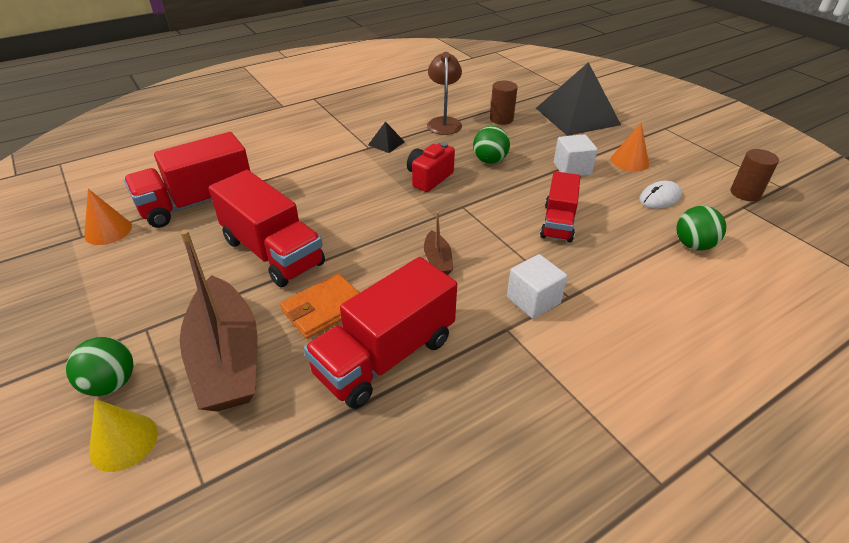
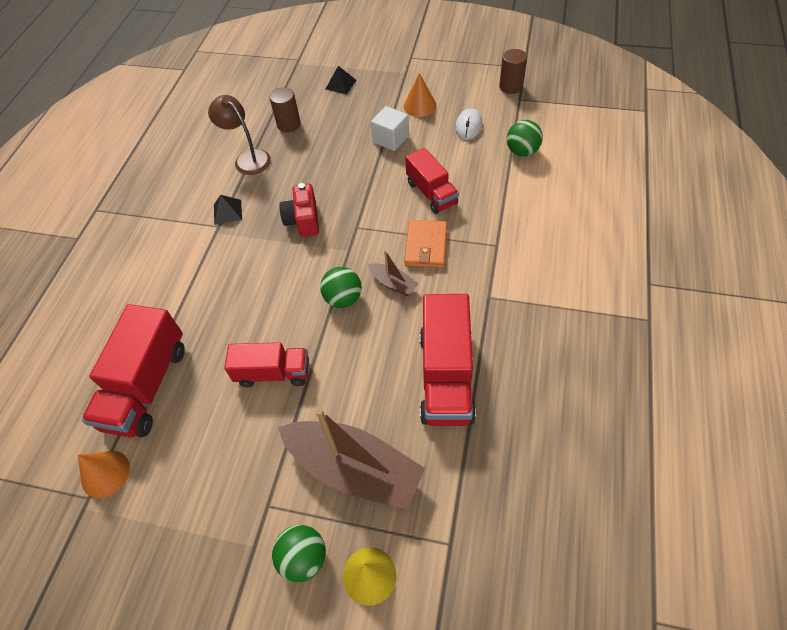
camera: 40 degrees left, 15 degrees up
red truck [209,170,325,287] -> red truck [224,342,309,387], size x0.64
orange wallet [280,274,359,339] -> orange wallet moved to [404,220,447,268]
green ball [473,126,510,164] -> green ball moved to [320,267,362,308]
white cube [507,254,567,319] -> none
black pyramid [536,62,621,136] -> black pyramid [326,66,357,94], size x0.41

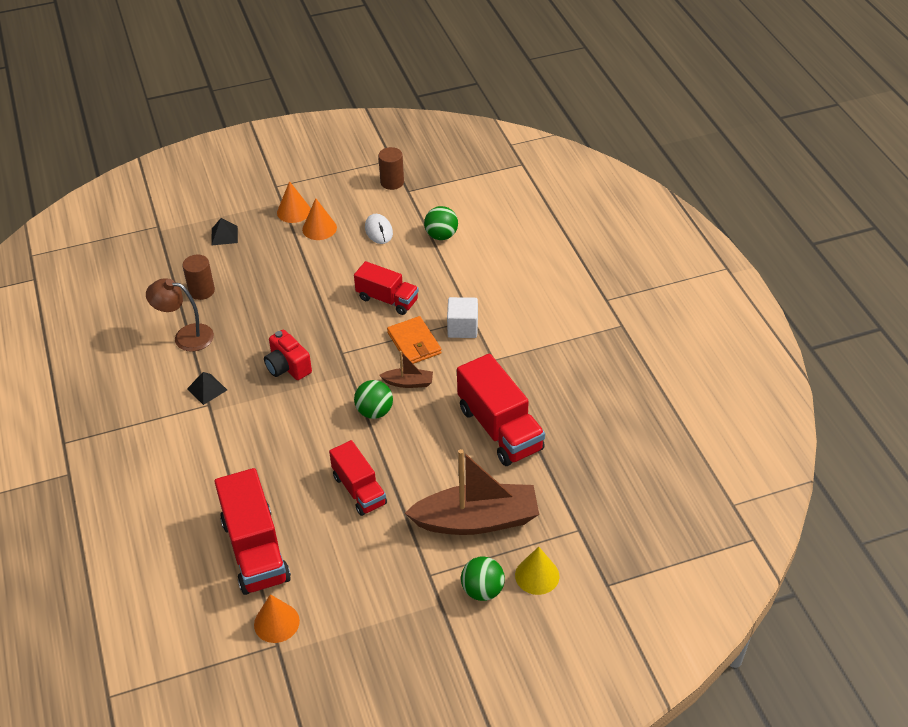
camera: 35 degrees left, 10 degrees down
red truck [224,342,309,387] -> red truck turned 90 degrees clockwise [329,440,387,516]
white cube [371,106,409,151] -> white cube moved to [447,297,478,338]
none -> orange cone [277,181,311,223]

